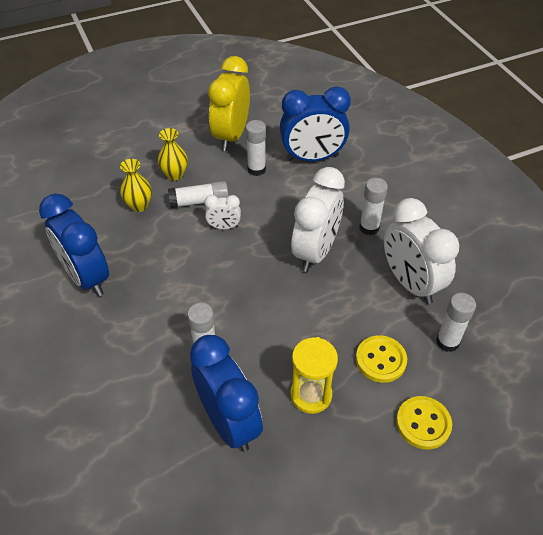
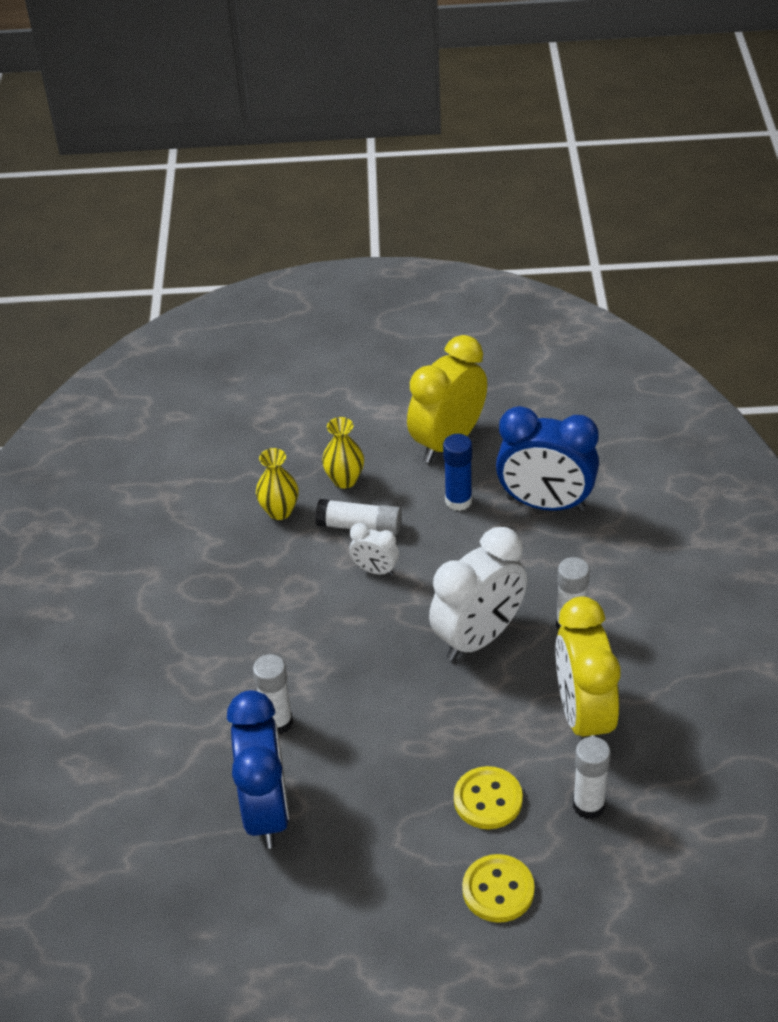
camera: 25 degrees right, 5 degrees down
blue clock [39,194,109,296] -> none
white glue stick [246,120,266,176] -> blue glue stick [443,434,472,511]
yellow hourglass [290,337,338,414] -> none
white clock [384,198,459,304] -> yellow clock [556,596,621,737]

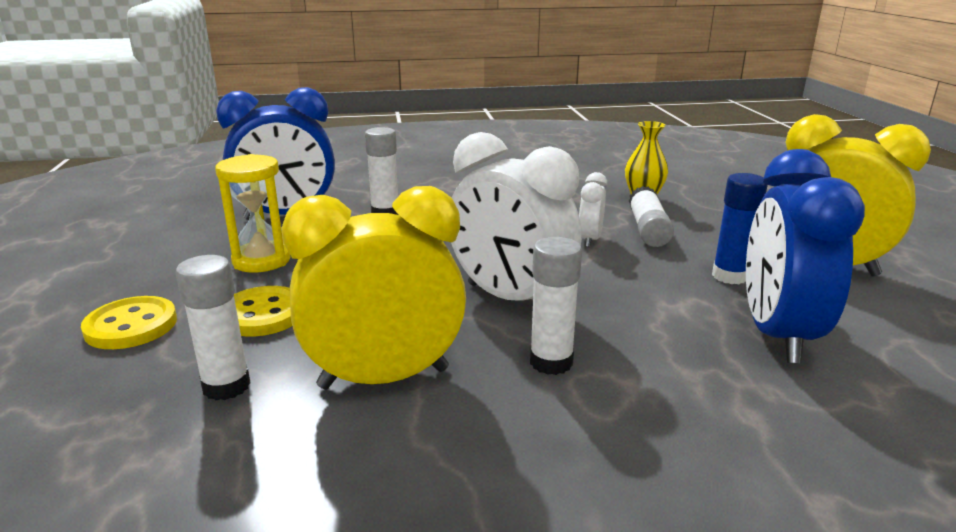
camera: 80 degrees right, 20 degrees down
yellow vase [322,417,364,488] -> none
none -> yellow hourglass [215,154,290,273]

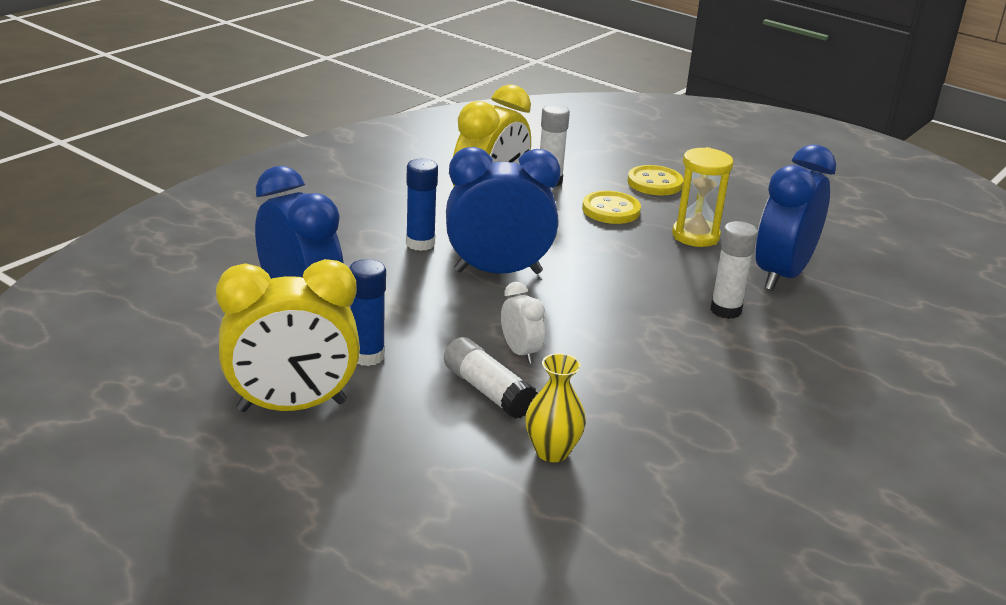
camera: 135 degrees right, 5 degrees up
white clock [451,132,582,301] -> blue clock [446,147,561,274]
white glue stick [530,237,582,375] -> blue glue stick [406,159,438,251]

